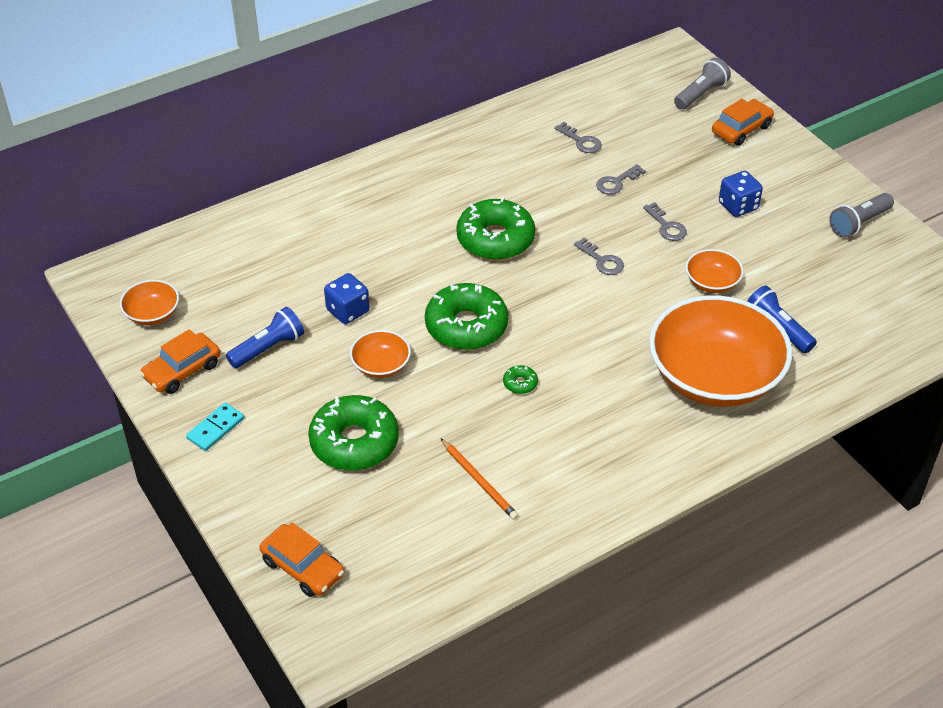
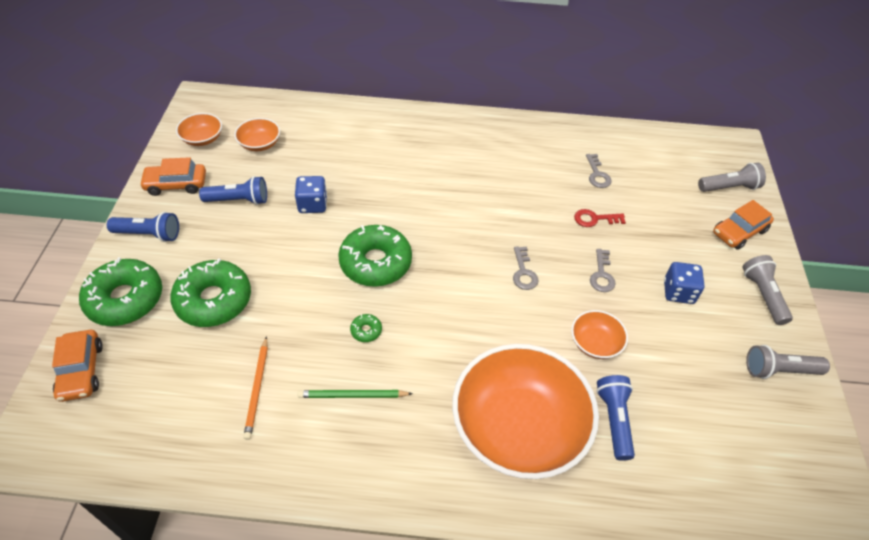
camera: 35 degrees right, 5 degrees up
turquoise domino [186,403,244,451] -> blue flashlight [107,212,179,242]
orange bowl [350,330,411,378] -> orange bowl moved to [234,118,280,151]
green donut [456,197,535,260] -> green donut moved to [79,257,162,326]
grey key [596,164,646,195] -> red key [574,209,626,227]
orange car [712,99,774,146] -> orange car turned 150 degrees clockwise [713,200,774,250]
none -> green pencil [297,390,413,398]
none -> grey flashlight [742,255,793,325]

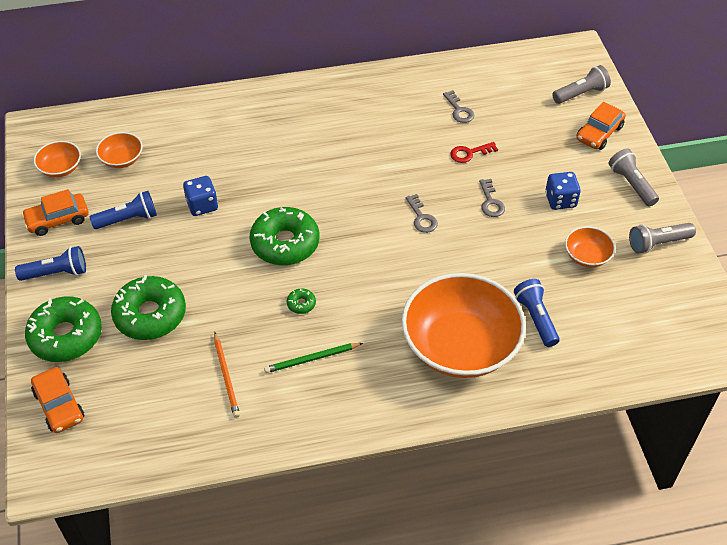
camera: 15 degrees left, 0 degrees up
orange bowl [571,310,628,359] -> orange bowl moved to [565,226,615,267]

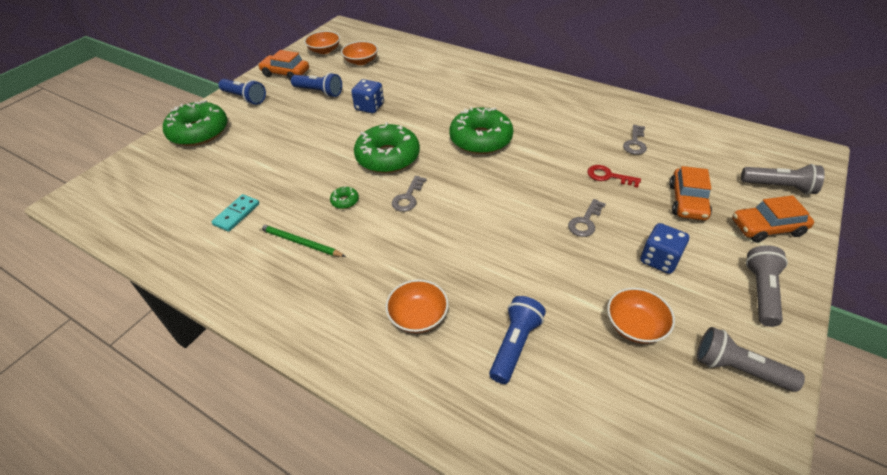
camera: 45 degrees right, 5 degrees down
orange car [31,367,84,433] -> orange car moved to [669,166,712,220]
green donut [111,275,186,340] -> green donut moved to [450,107,513,154]
orange pencil [214,333,240,418] -> turquoise domino [211,194,260,232]
orange bowl [402,273,526,378] -> orange bowl [386,280,449,333], size x0.44
grey key [406,194,438,233] -> grey key moved to [392,176,427,212]

